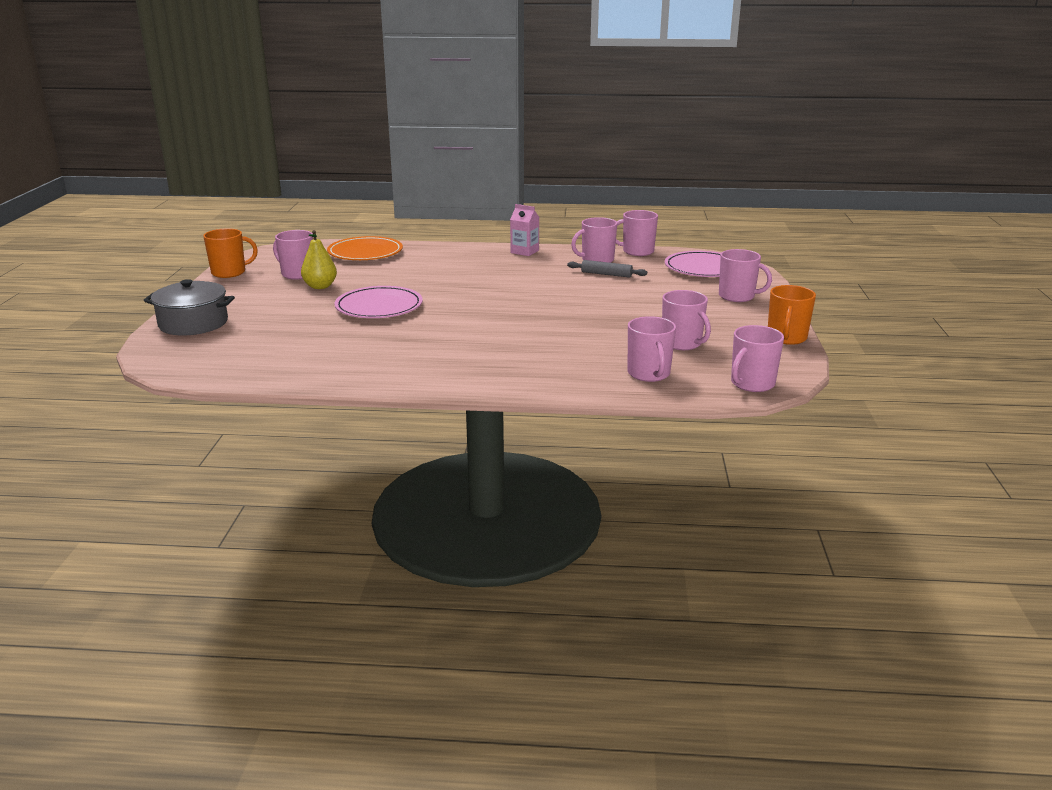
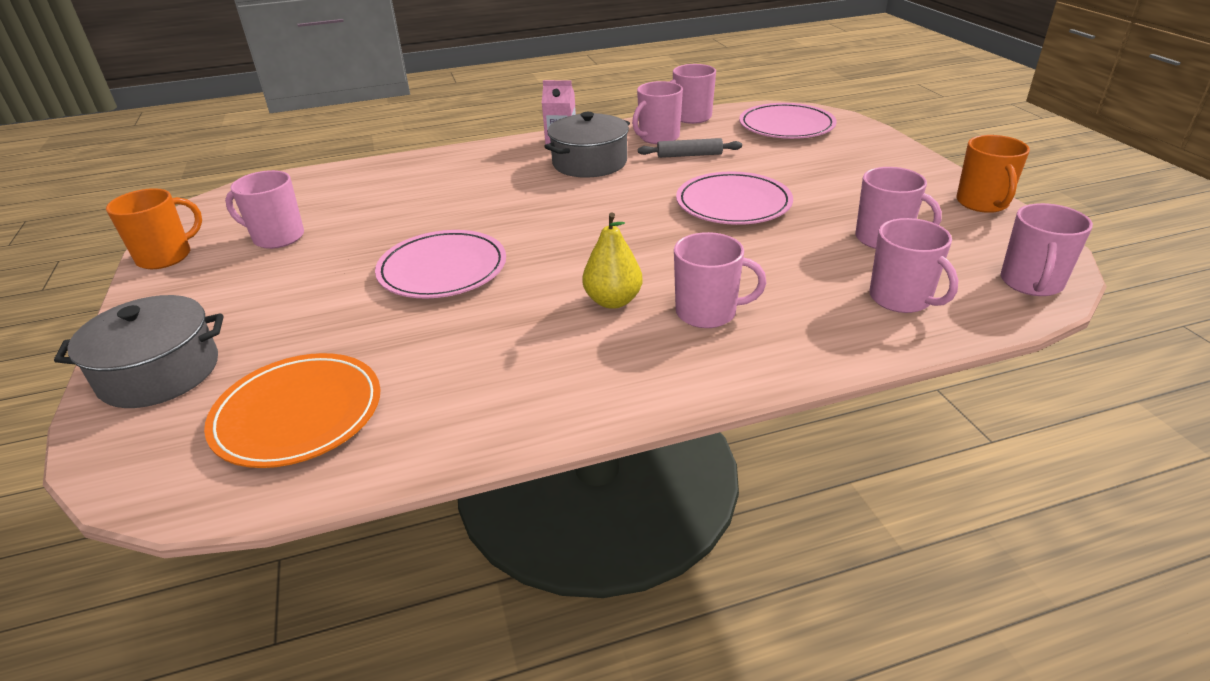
camera: 20 degrees left, 10 degrees up
yellow pear [301,230,337,289] -> yellow pear moved to [582,213,643,309]
orange plate [327,236,403,260] -> orange plate moved to [204,353,380,468]
pink mug [719,249,772,302] -> pink mug moved to [674,232,766,328]
none -> grey pot [544,112,630,178]
none -> pink plate [676,171,793,225]

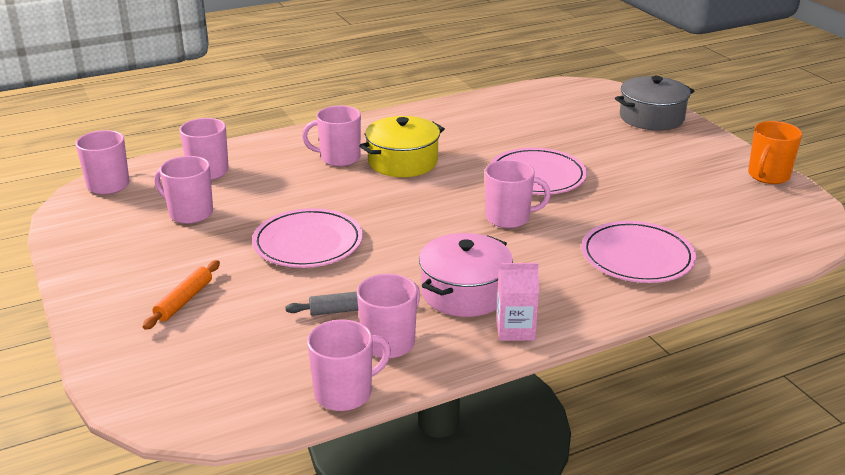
camera: 170 degrees right, 5 degrees down
orange plate [204,353,380,468] -> none
pink mug [225,170,304,249] -> pink mug moved to [485,160,551,228]
grey pot [544,112,630,178] -> pink pot [419,233,513,317]
yellow pear [582,213,643,309] -> yellow pot [359,116,445,177]
pink plate [739,103,837,139] -> pink plate moved to [581,221,696,283]
orange mug [956,135,1030,213] -> none
none -> orange rolling pin [142,260,220,330]

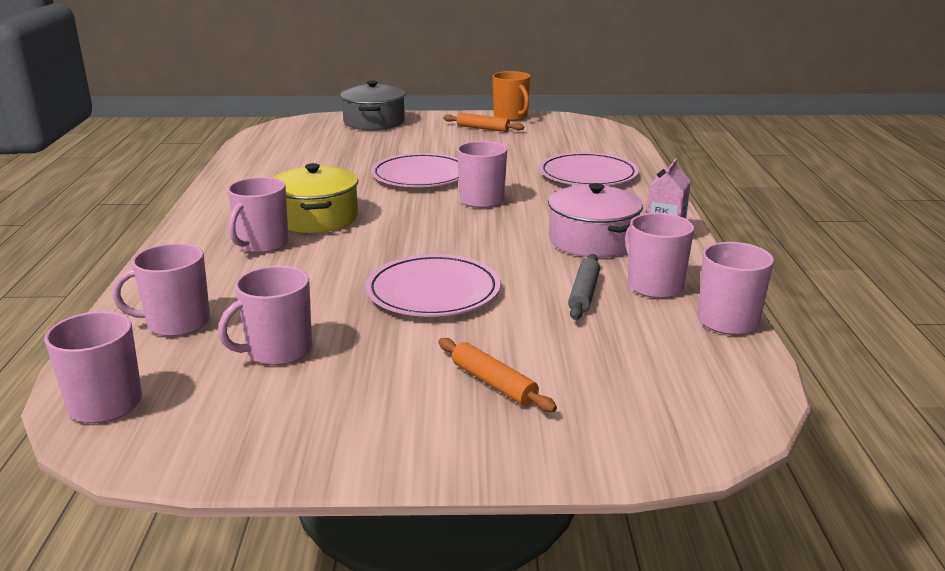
camera: 65 degrees left, 5 degrees down
none -> orange rolling pin [443,113,524,132]

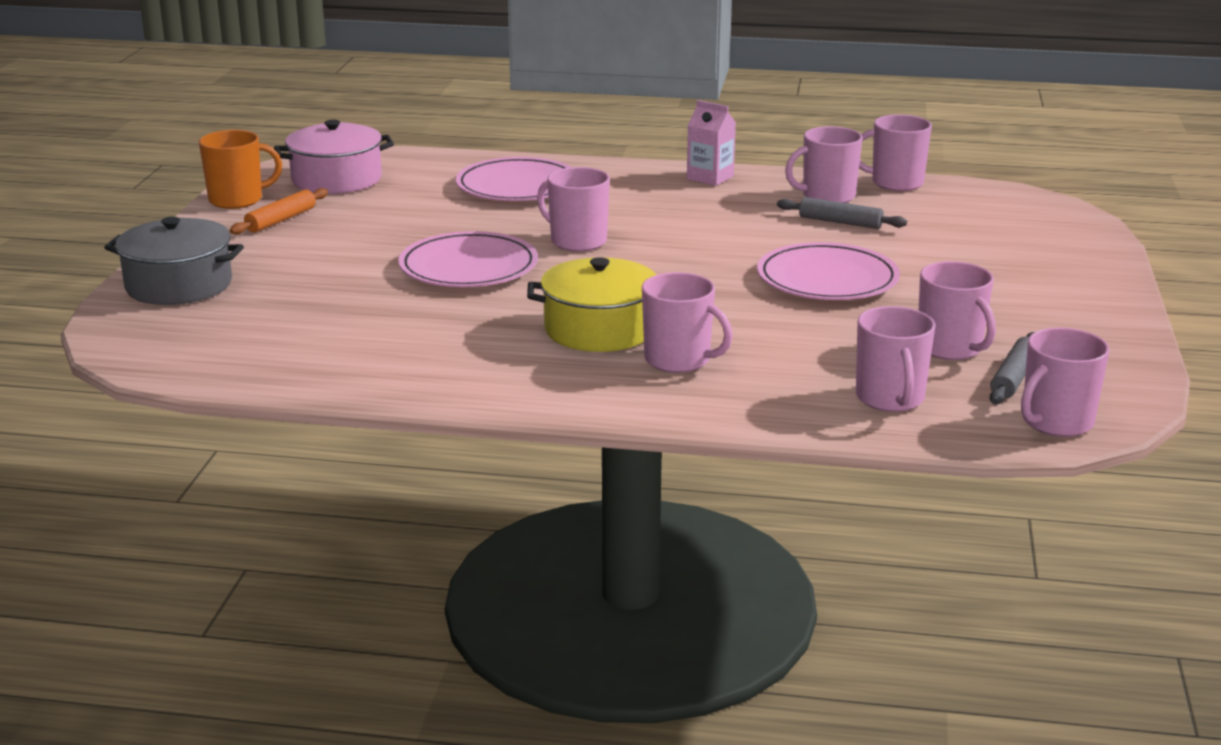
camera: 80 degrees left, 0 degrees up
orange rolling pin [438,338,557,412] -> none
pink pot [548,183,643,258] -> pink pot moved to [274,120,394,194]
none -> grey rolling pin [990,332,1035,404]

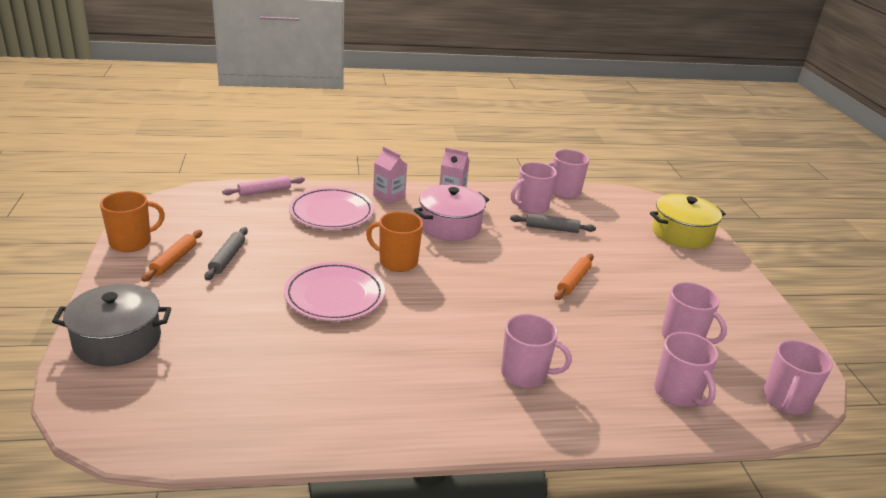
camera: 20 degrees left, 5 degrees up
pink pot [274,120,394,194] -> pink pot moved to [414,185,489,241]
yellow pot [527,257,656,352] -> yellow pot moved to [650,194,726,249]
pink mug [537,167,610,252] -> orange mug [366,211,423,272]
pink plate [757,242,900,300] -> orange rolling pin [555,254,594,300]
grey rolling pin [990,332,1035,404] -> grey rolling pin moved to [205,227,248,280]
none -> pink rolling pin [222,176,305,196]
none -> pink carton [373,147,407,204]

